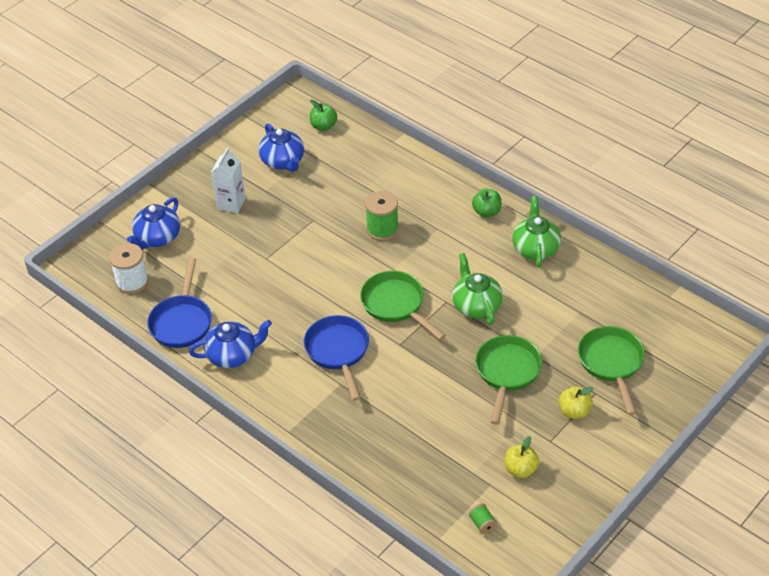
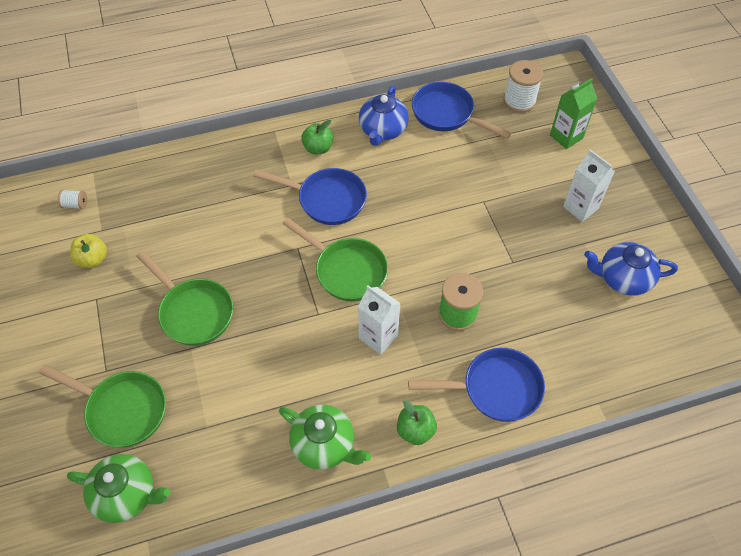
camera: 120 degrees right, 10 degrees up
blue teapot [127,197,180,250] -> green carton [550,78,597,149]
green apple [310,99,337,131] -> green apple moved to [301,120,333,154]
green pan [360,271,446,340] -> green pan turned 45 degrees clockwise [282,218,388,301]
green teapot [452,253,503,325] -> green teapot moved to [67,454,170,523]
green spool [469,503,497,534] -> white spool [58,190,87,209]
yellow apple [559,386,593,419] -> none
none -> white carton [358,285,401,355]
none -> blue pan [408,348,545,422]

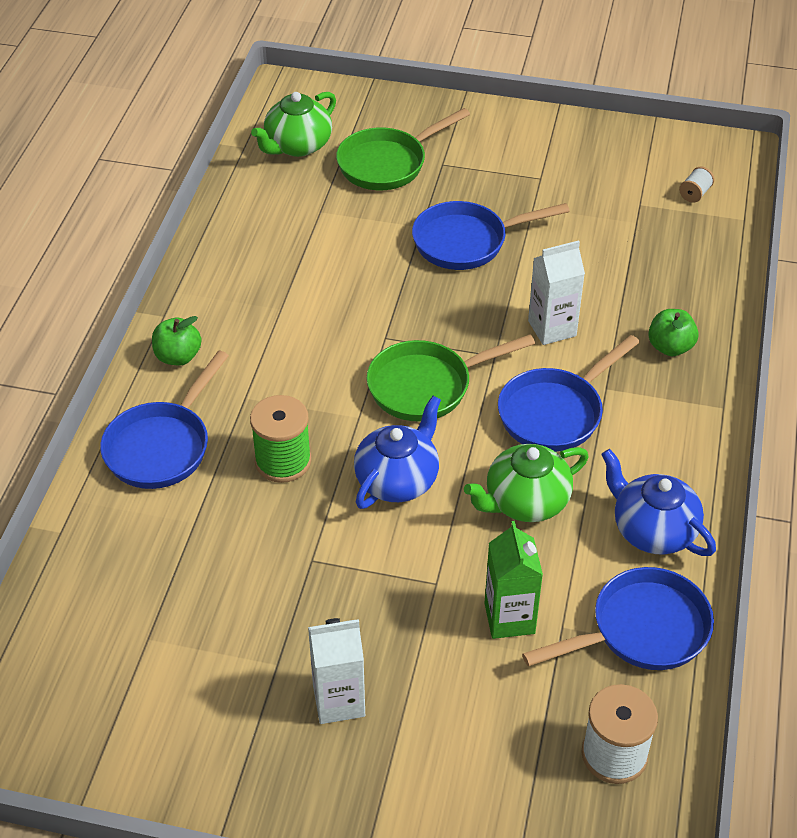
camera: 120 degrees right, 10 degrees down
yellow apple [70,234,107,268] -> none
green pan [136,251,233,346] -> blue pan [412,201,570,270]
green teapot [279,405,371,469] -> green teapot moved to [464,444,589,522]
green apple [301,120,333,154] -> green apple moved to [648,309,699,356]
white carton [358,285,401,355] -> white carton moved to [528,240,585,345]
green carton [550,78,597,149] -> green carton moved to [485,521,543,639]
blue teapot [584,242,678,296] -> blue teapot moved to [354,396,441,509]

